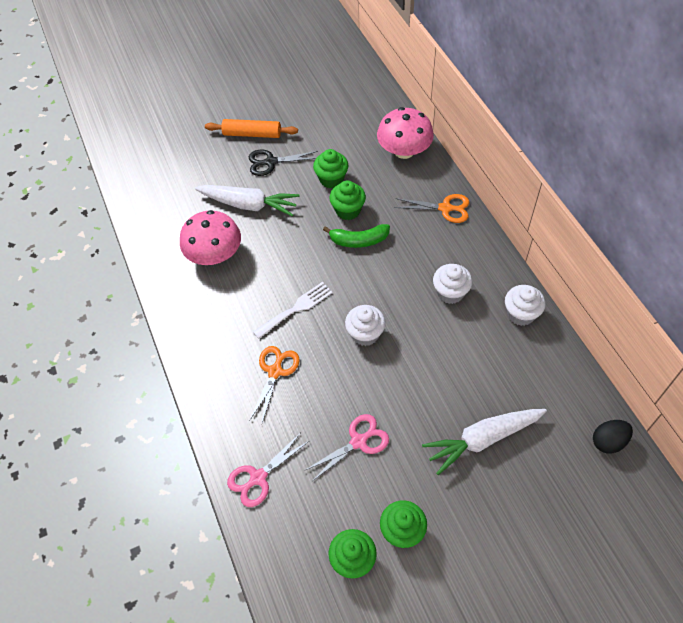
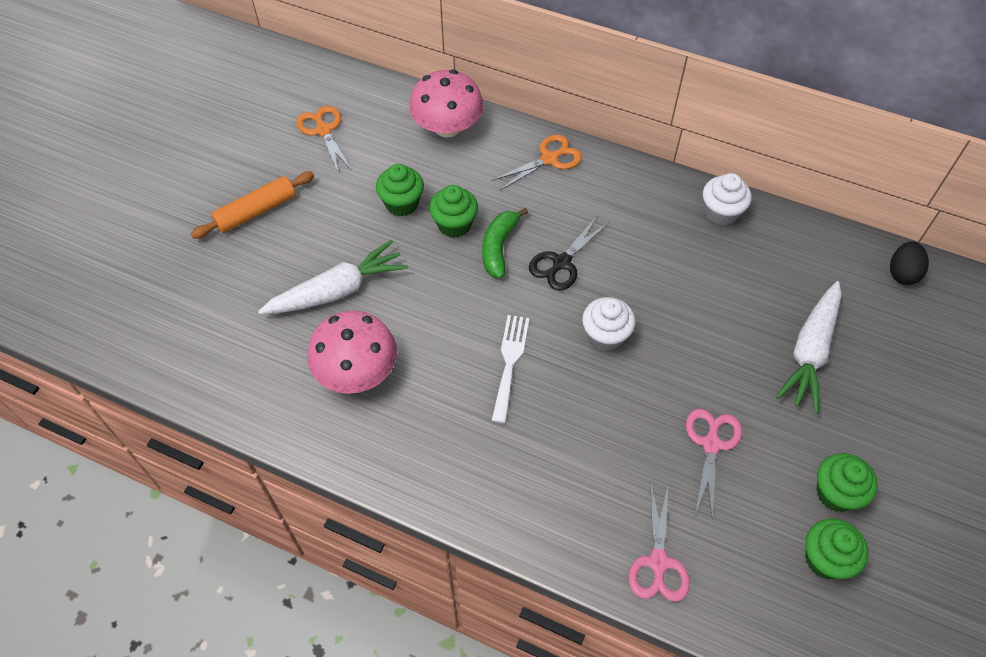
camera: 45 degrees left, 0 degrees up
black scissors [249,150,318,176] -> black scissors moved to [529,216,609,291]
orange scissors [249,346,300,423] -> orange scissors moved to [296,106,352,174]
green banana [323,224,390,248] -> green banana turned 150 degrees clockwise [482,207,528,278]
white cupcake [433,264,472,304] -> none

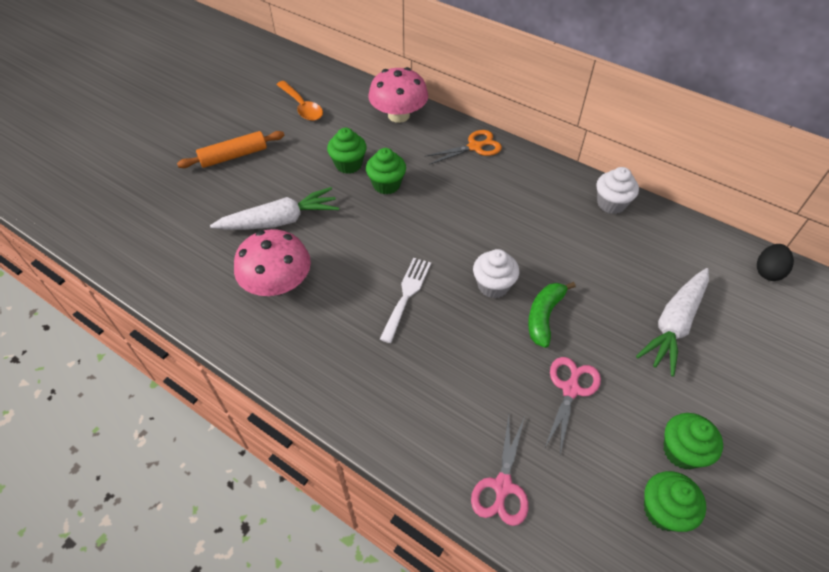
camera: 10 degrees right, 5 degrees down
orange scissors [296,106,352,174] -> orange spoon [276,81,323,121]
green banana [482,207,528,278] -> green banana moved to [528,282,576,348]
black scissors [529,216,609,291] -> none

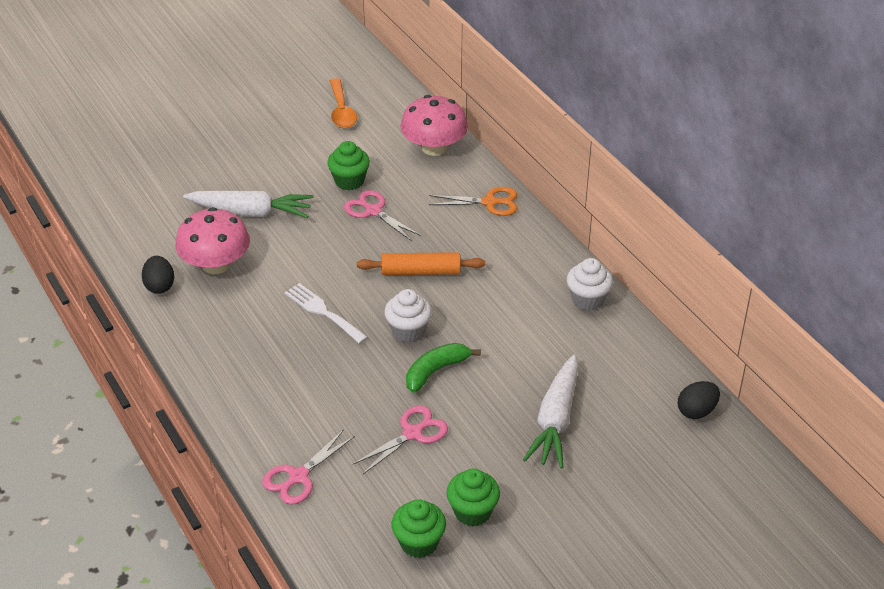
camera: 25 degrees right, 10 degrees down
orange rolling pin [177,131,284,168] -> orange rolling pin moved to [357,252,485,275]
green cupcake [366,148,406,194] -> pink scissors [344,190,421,241]
white fork [380,258,431,343] -> white fork turned 90 degrees counterclockwise [284,283,368,344]
white carrot [636,268,709,377] -> white carrot turned 45 degrees counterclockwise [523,355,578,469]
none -> black egg [142,256,174,294]

